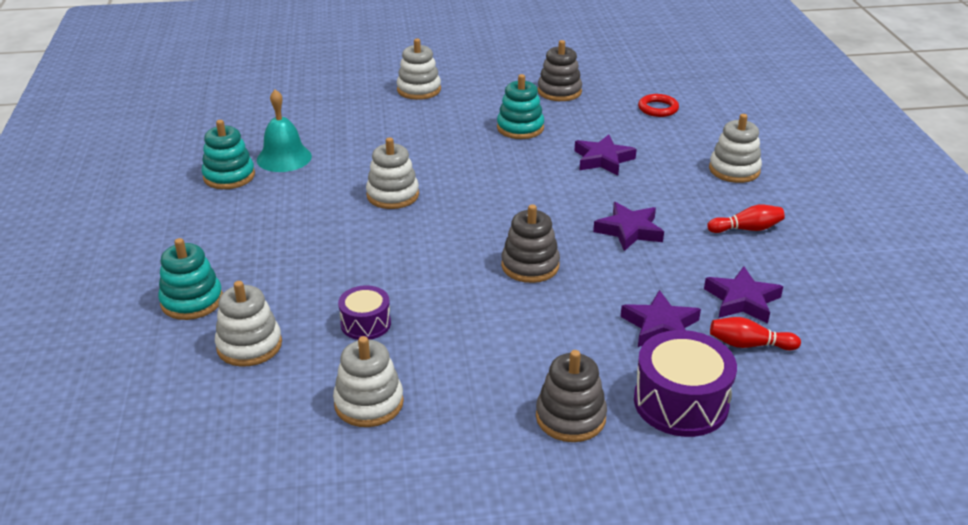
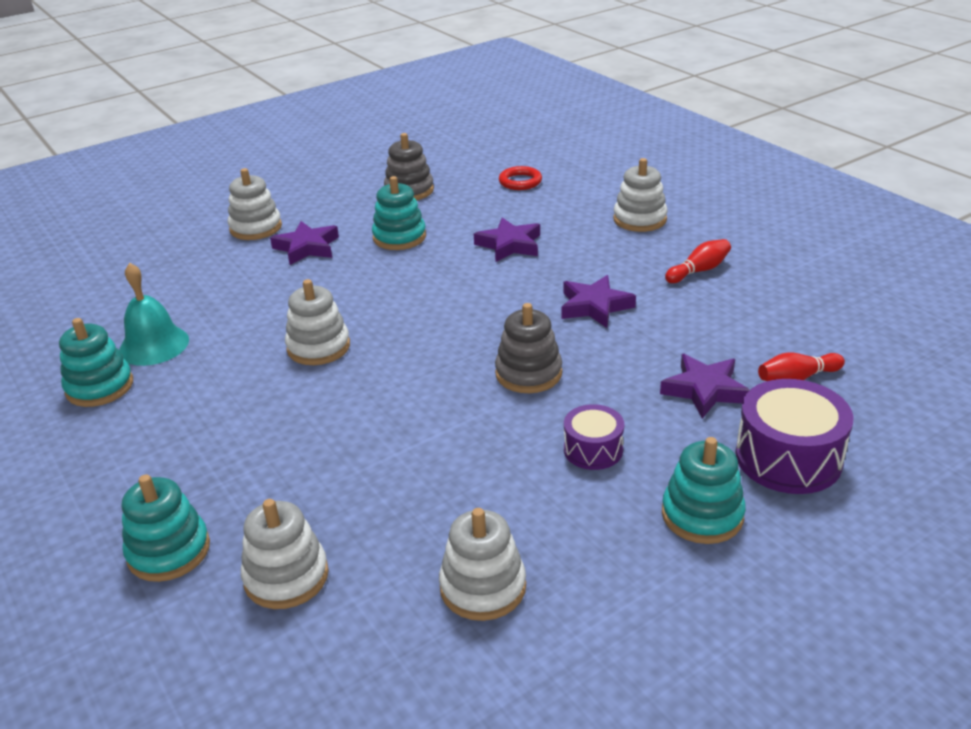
camera: 25 degrees left, 0 degrees up
purple drum [338,285,391,340] -> purple drum moved to [564,404,624,470]
grey stacking toy [536,350,607,442] -> turquoise stacking toy [662,437,746,544]
purple star [704,266,783,324] -> purple star moved to [270,221,339,265]

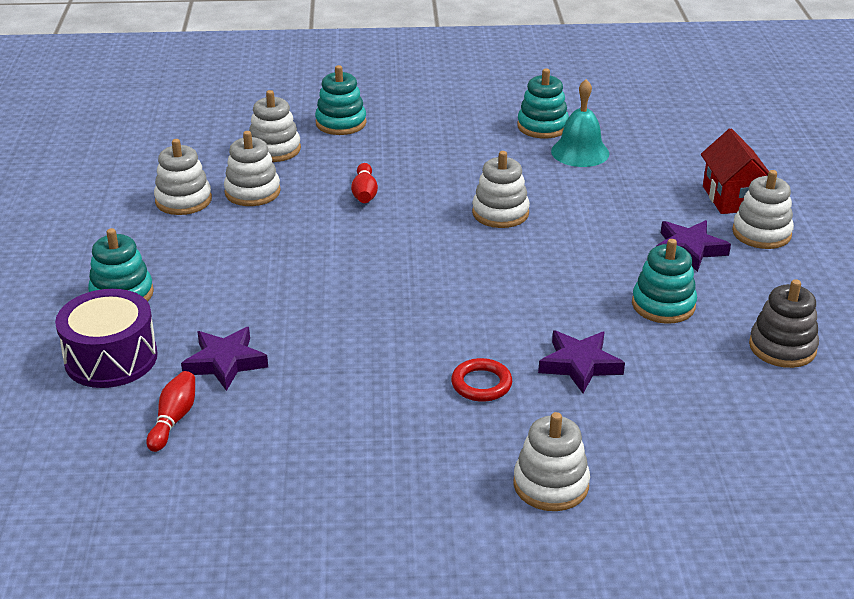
camera: 120 degrees right, 0 degrees up
grey stacking toy [495,303,562,393] -> none
red ring [499,166,542,190] -> red ring moved to [451,358,512,402]
purple star [561,275,636,328] -> none
purple drum [564,404,624,470] -> none
red bowling pin [665,239,731,283] -> red bowling pin moved to [351,163,378,203]
none -> white stacking toy [224,131,281,206]
none -> red house [701,128,769,214]

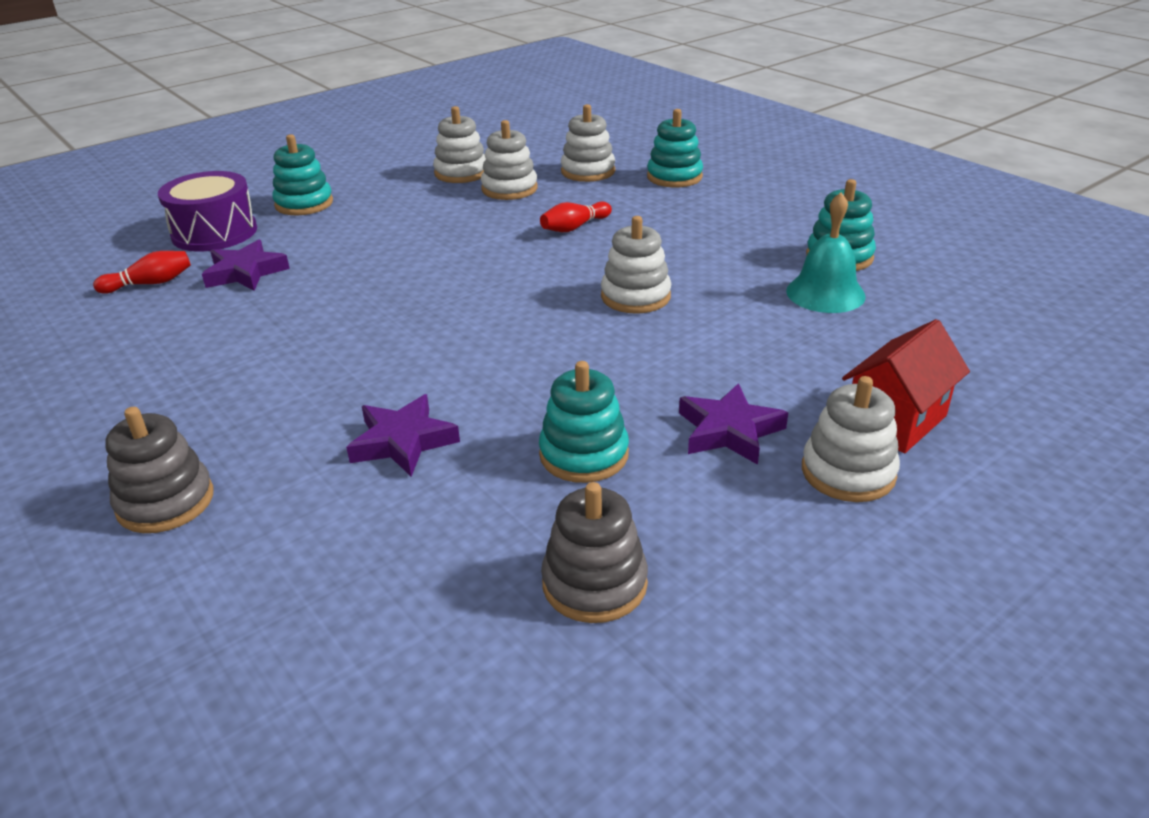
camera: 55 degrees right, 0 degrees up
red ring [451,358,512,402] -> none
white stacking toy [513,412,590,511] -> grey stacking toy [105,407,213,533]

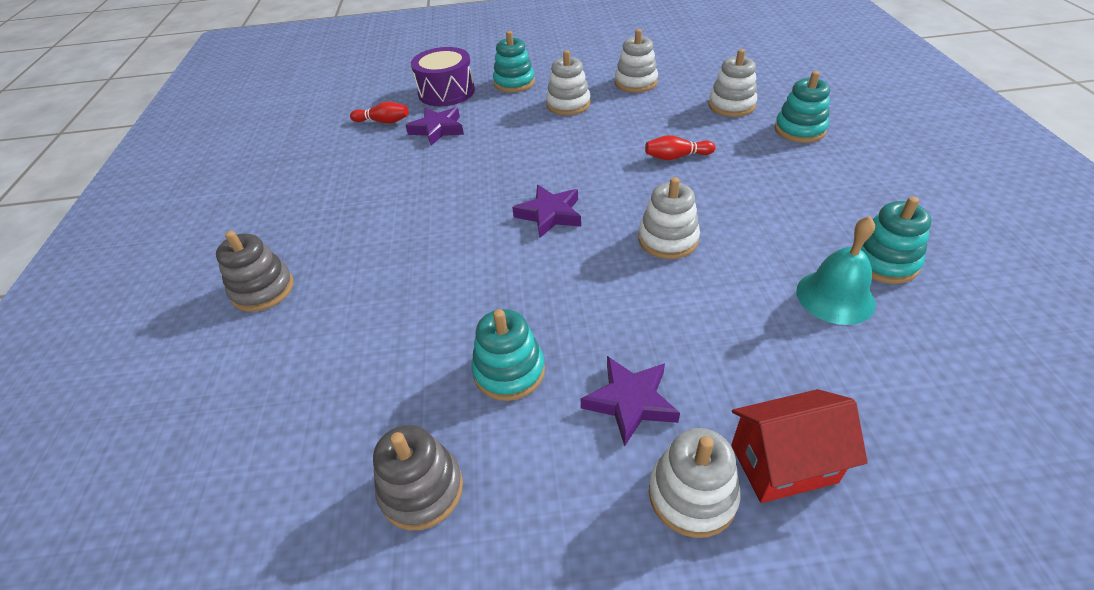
camera: 35 degrees right, 10 degrees up
purple star [346,394,460,477] -> purple star moved to [512,185,581,238]
white stacking toy [481,120,538,200] -> white stacking toy moved to [546,50,591,115]

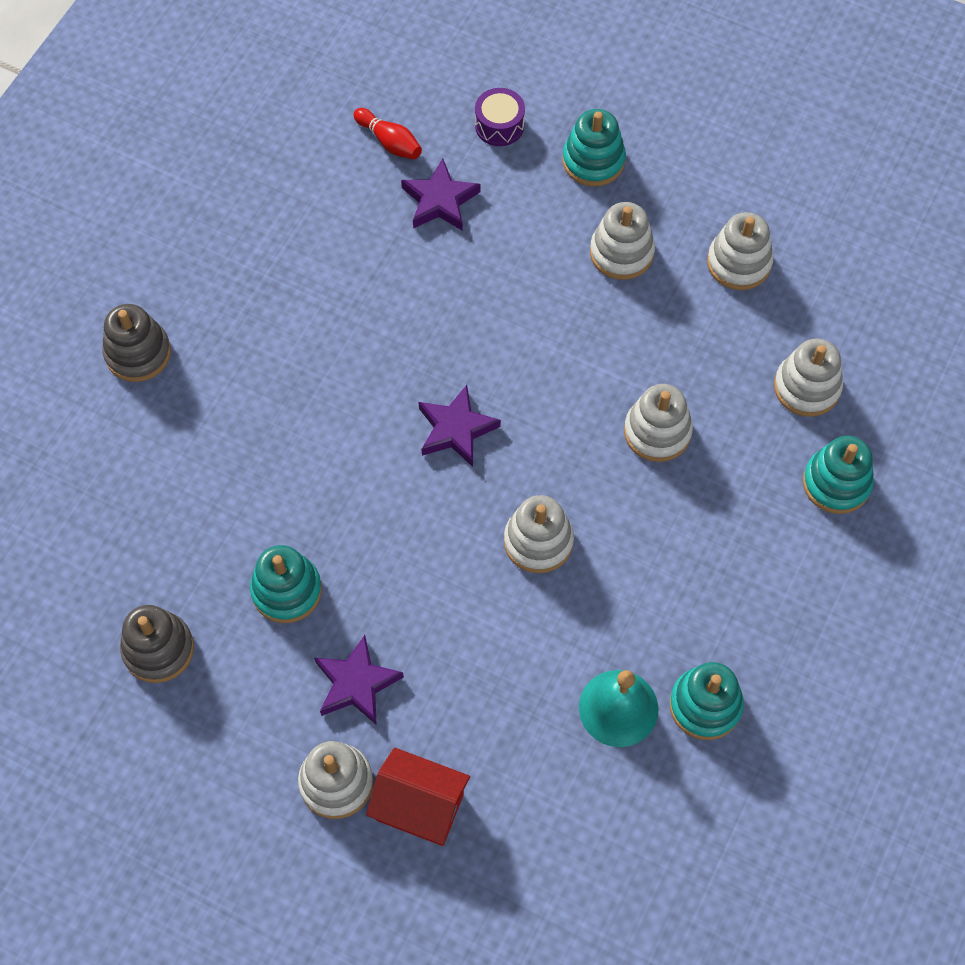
camera: 30 degrees right, 20 degrees up
purple drum [411,47,475,106] -> purple drum [475,88,525,146], size x0.59
red bowling pin [645,135,715,160] -> white stacking toy [624,384,693,462]

